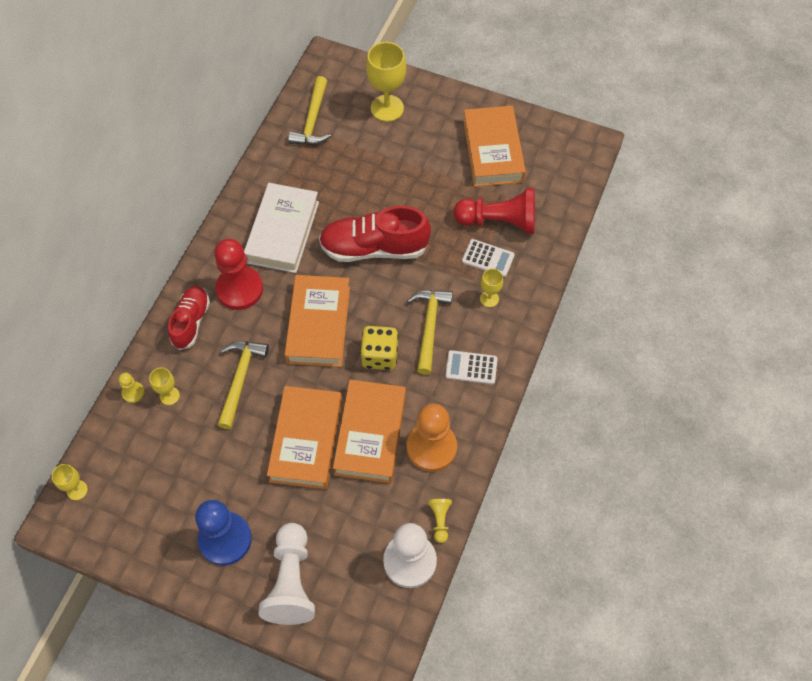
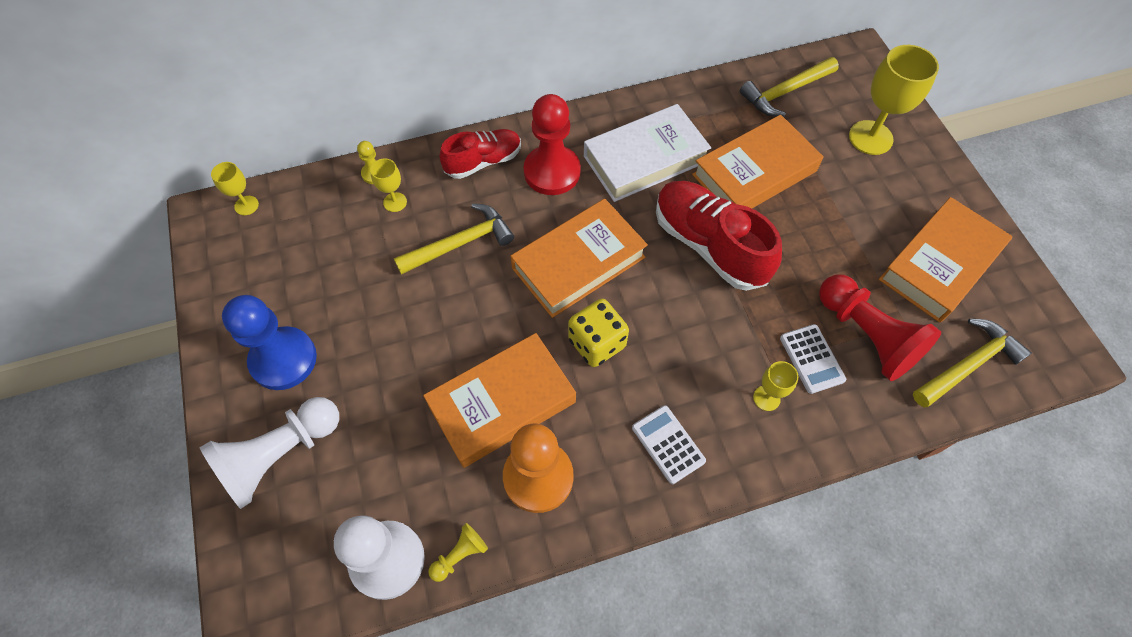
camera: 50 degrees right, 0 degrees up
orange book [267,386,342,489] -> orange book moved to [692,115,824,208]
yellow hammer [407,290,453,375] -> yellow hammer moved to [913,319,1032,408]

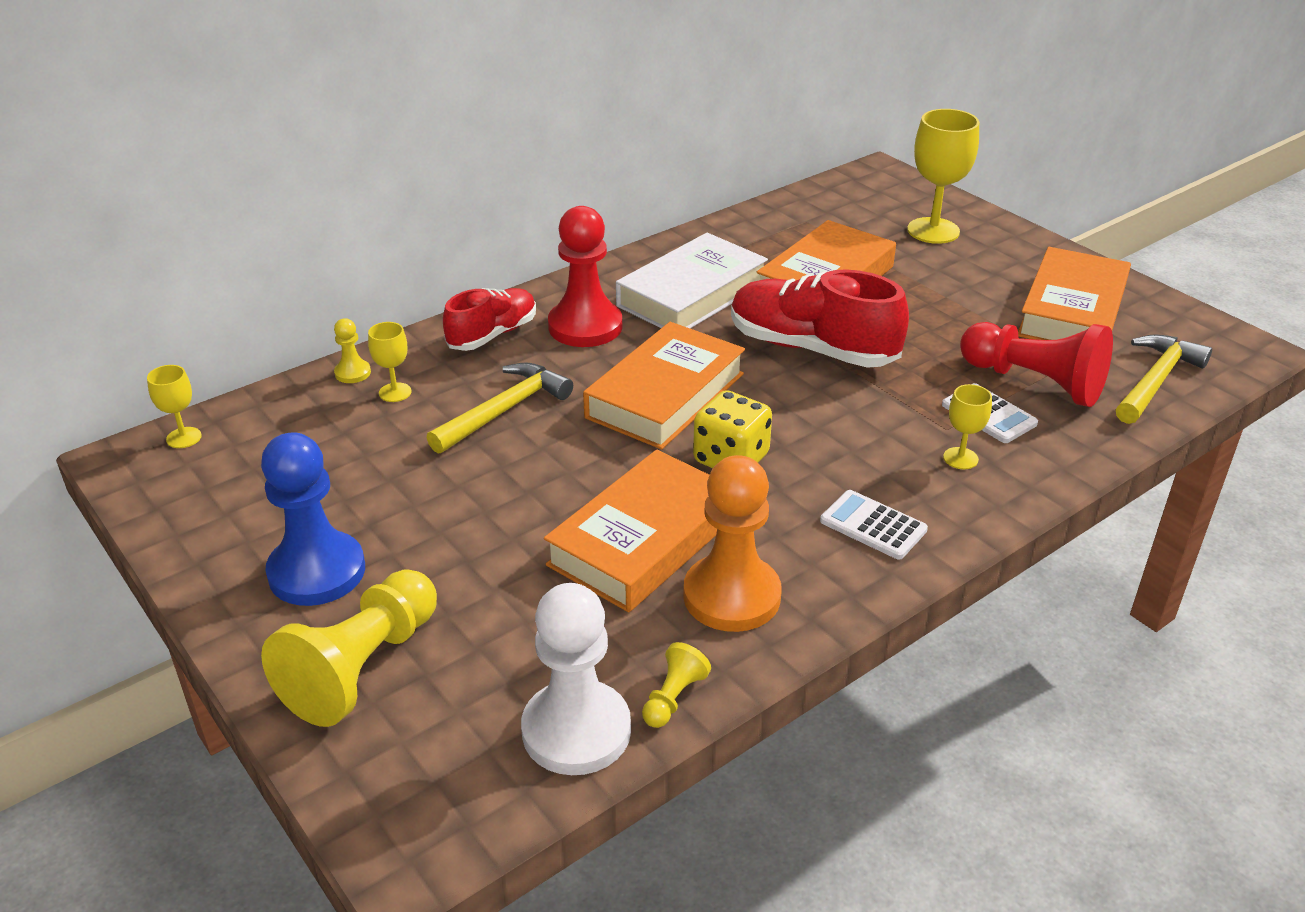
camera: 20 degrees left, 25 degrees down
white pawn [199,397,339,509] -> yellow pawn [261,569,437,727]
yellow hammer [740,57,839,117] -> none

